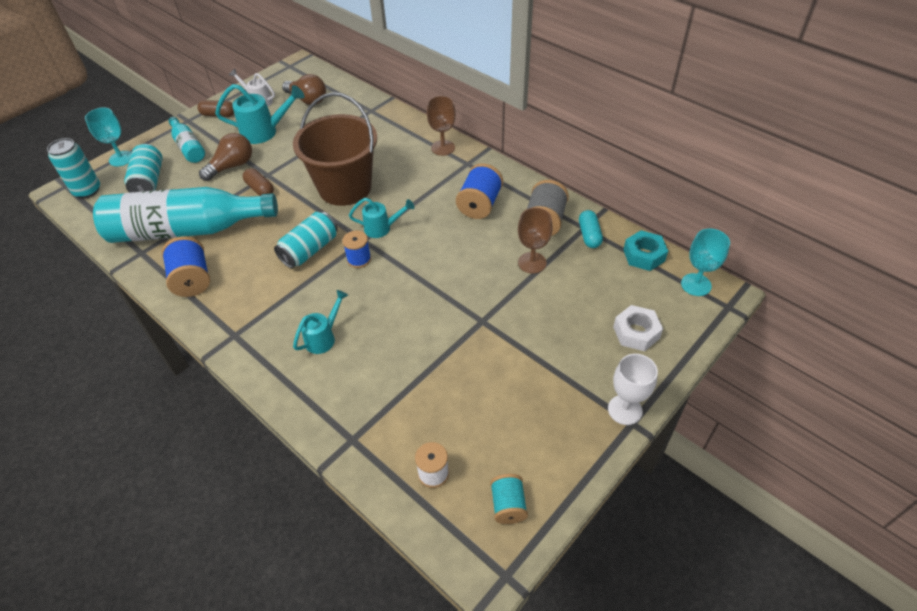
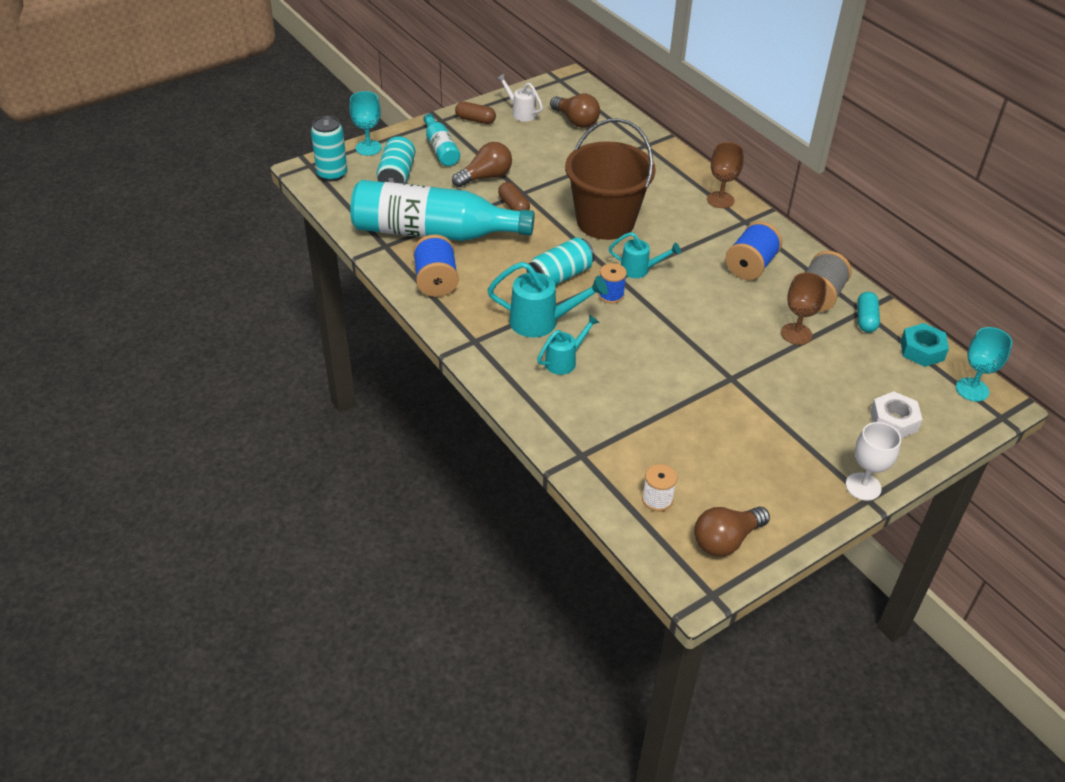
camera: 10 degrees right, 5 degrees down
turquoise watering can [215,84,304,144] -> turquoise watering can moved to [488,262,608,337]
turquoise spool [490,474,528,524] -> brown light bulb [694,506,770,557]

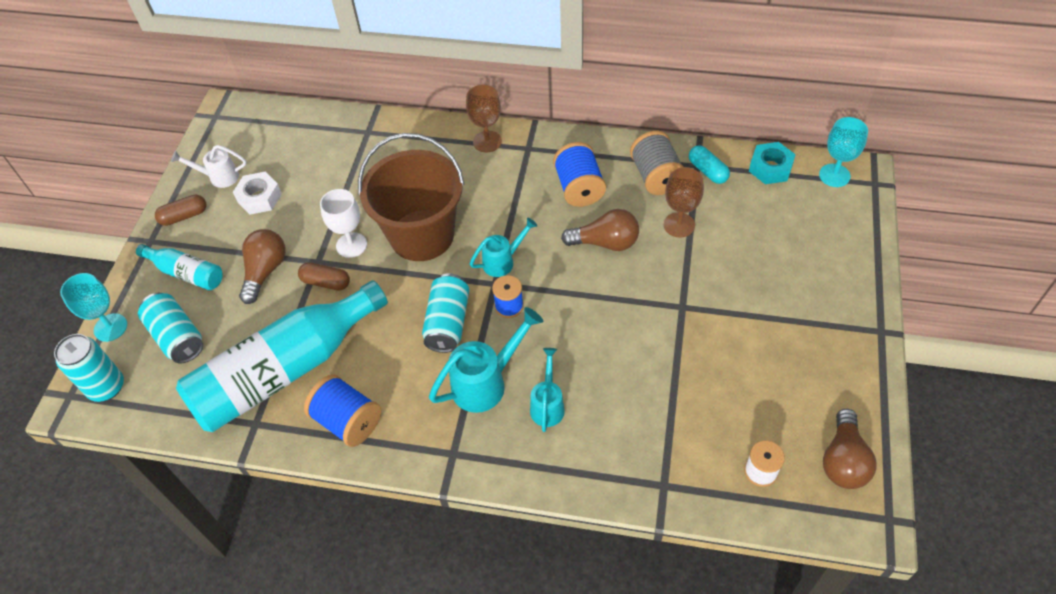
camera: 40 degrees left, 10 degrees up
brown light bulb [550,93,600,128] -> brown light bulb moved to [561,209,639,251]
white goblet [846,422,901,501] -> white goblet moved to [320,189,367,258]
white nut [870,391,923,438] -> white nut moved to [233,171,282,215]

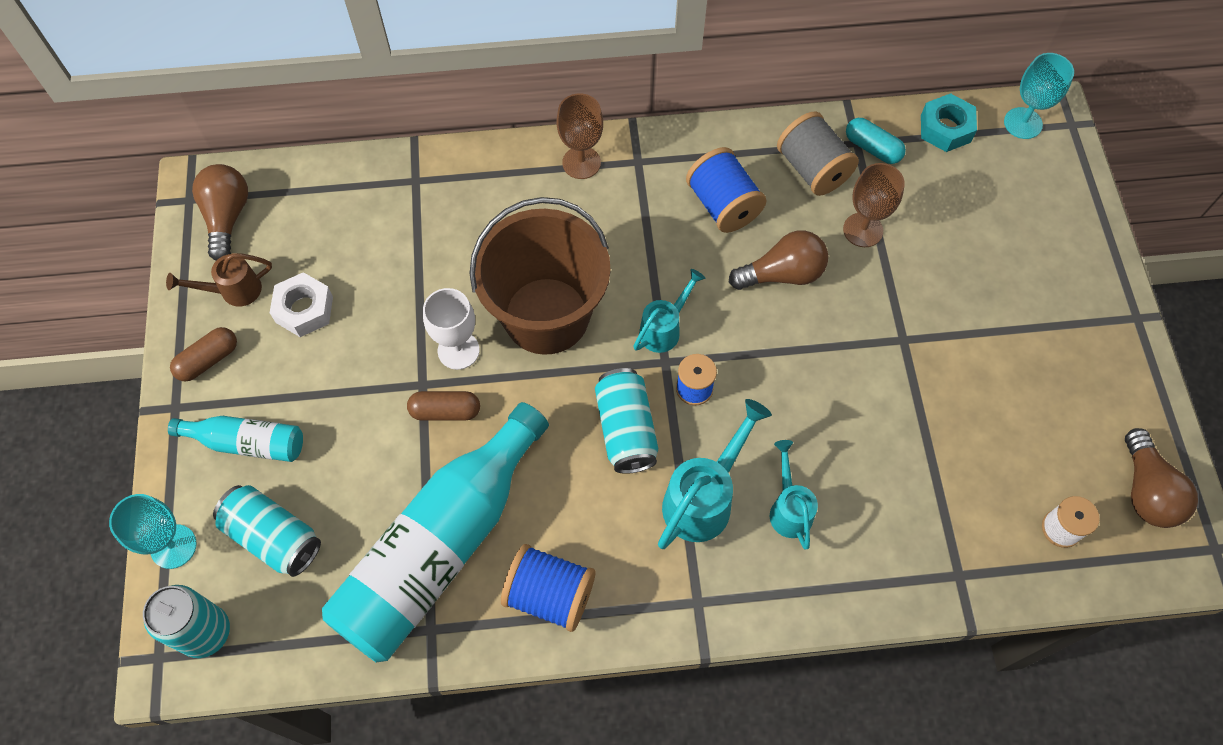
camera: 20 degrees left, 10 degrees up
white watering can [171,145,246,188] -> brown watering can [166,253,272,307]
brown light bulb [239,229,286,304] -> brown light bulb moved to [192,164,248,261]

